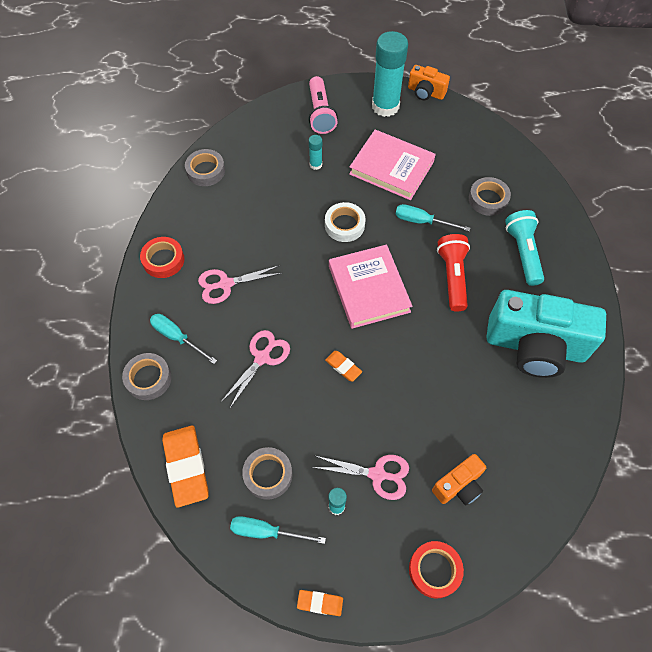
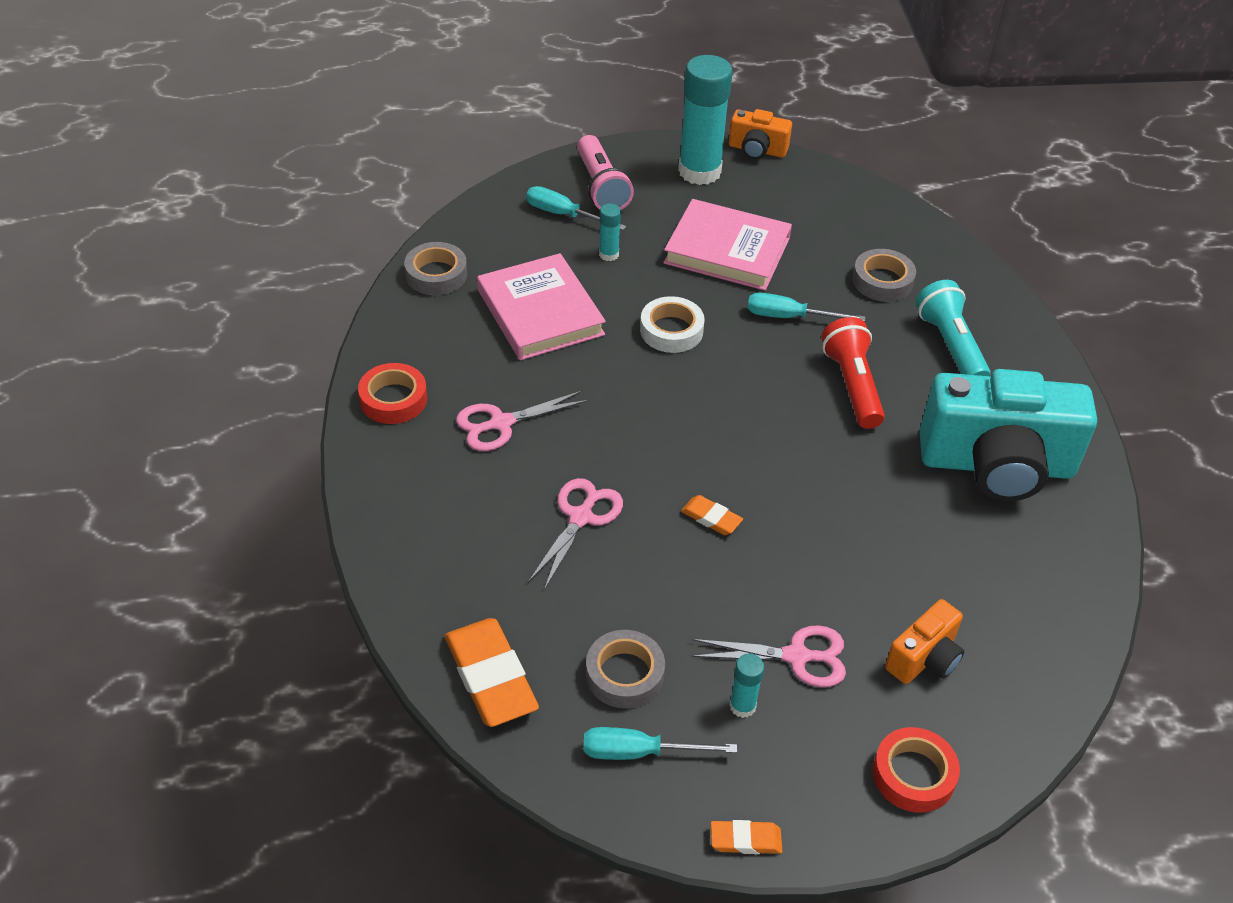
camera: 10 degrees left, 15 degrees down
grey tape [122,353,171,400] -> none
turquoise screwdriver [150,314,217,364] -> turquoise screwdriver moved to [526,186,626,230]
pink book [329,245,413,329] -> pink book moved to [477,253,606,360]

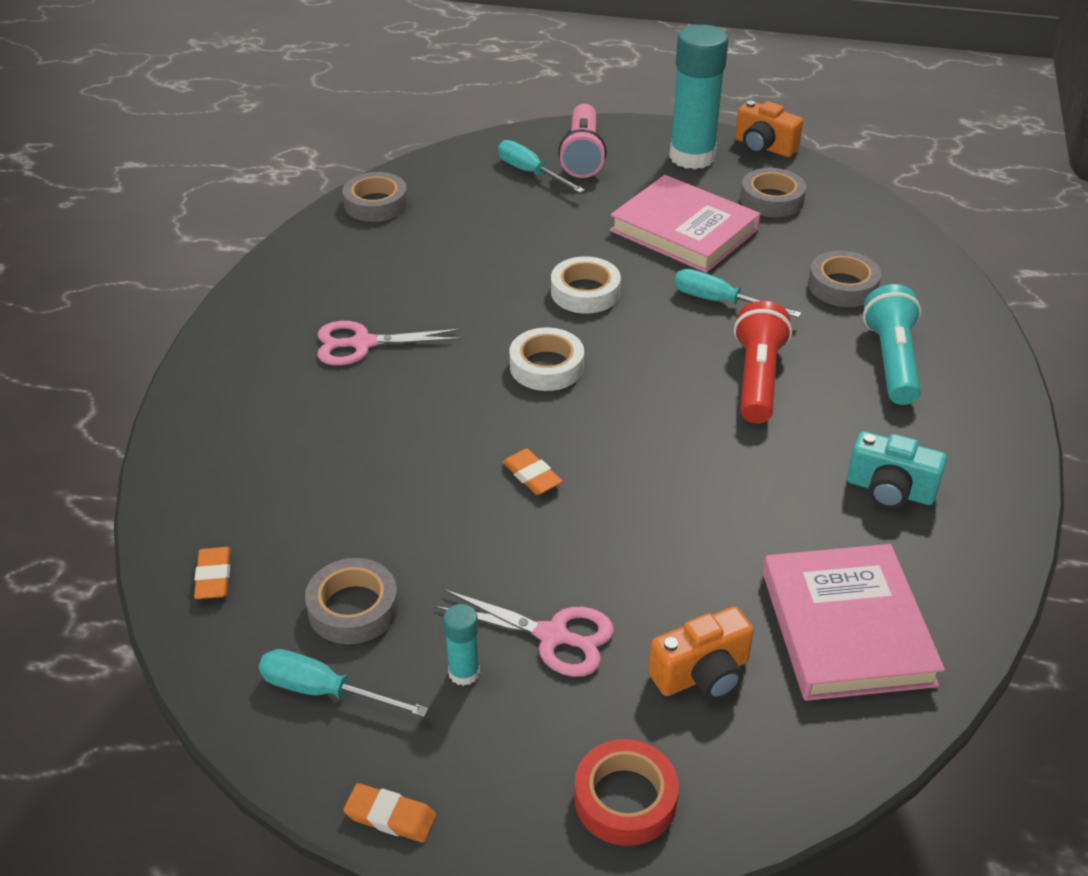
camera: 20 degrees right, 5 degrees down
red tape [358,363,427,424] -> none
orange eraser [445,618,539,727] -> orange eraser [194,547,230,599], size x0.50
pink book [477,253,606,360] -> pink book moved to [763,544,945,701]
pink scissors [528,478,623,590] -> none
turquoise glue stick [599,204,621,261] -> none
turquoise camera [920,369,1097,501] -> turquoise camera [847,431,947,509], size x0.47
none -> white tape [510,327,584,391]
none -> grey tape [740,168,806,217]

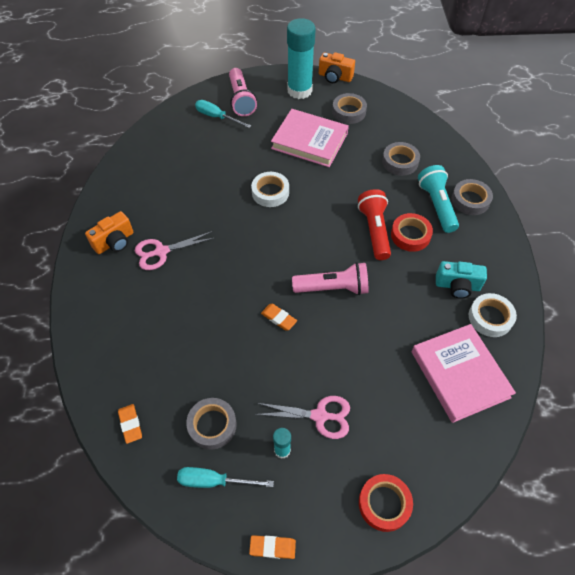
camera: 15 degrees left, 15 degrees up
grey tape [342,172,408,222] -> grey tape moved to [451,179,493,215]
white tape [510,327,584,391] -> white tape moved to [469,293,517,337]
orange camera [648,606,754,700] -> orange camera moved to [85,211,134,254]
turquoise screwdriver [675,269,802,318] -> none
none -> pink flashlight [292,262,368,295]
none -> red tape [391,213,433,252]

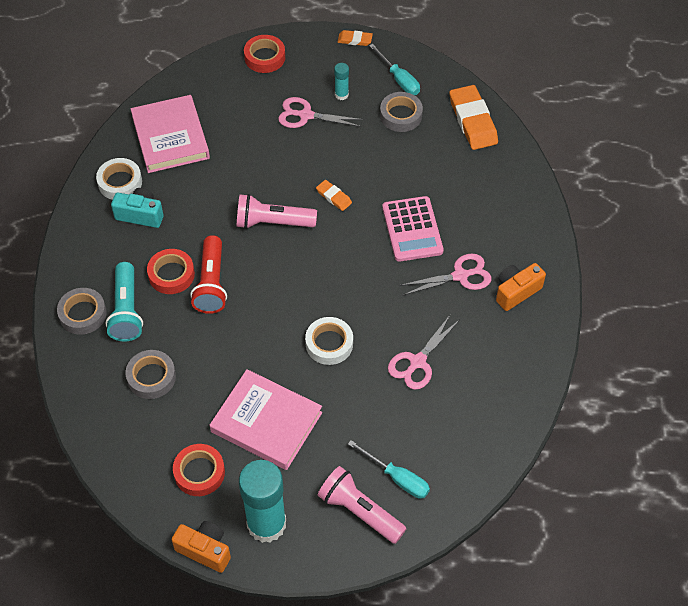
camera: 175 degrees left, 0 degrees up
orange eraser [118,404,142,444] -> orange eraser [449,85,498,150], size x2.00
turquoise screwdriver [177,467,274,488] -> turquoise screwdriver turned 45 degrees clockwise [369,44,420,95]
pink flashlight [229,68,257,116] -> pink flashlight turned 45 degrees counterclockwise [318,466,407,544]
grey tape [332,93,367,124] -> red tape [173,444,225,496]
none -> pink calculator [382,196,444,262]
none -> pink scissors [388,314,459,390]

